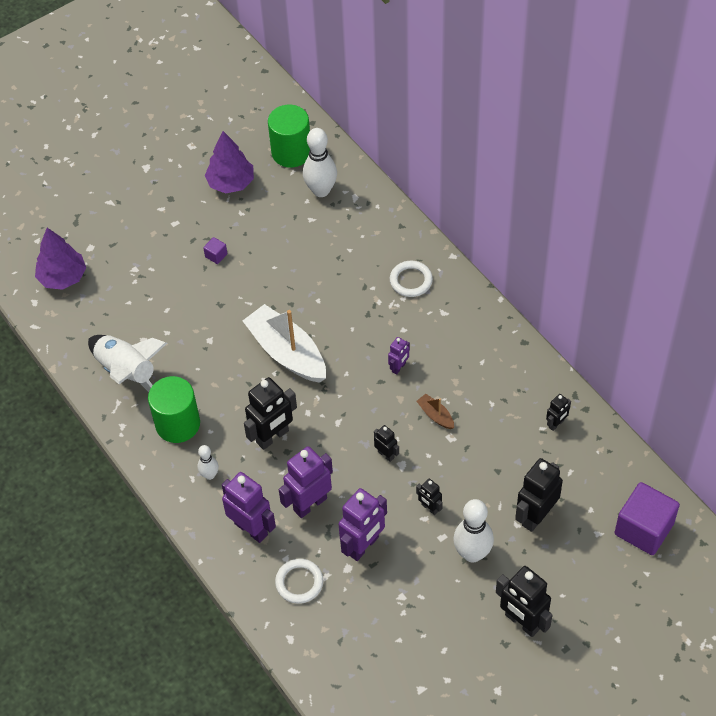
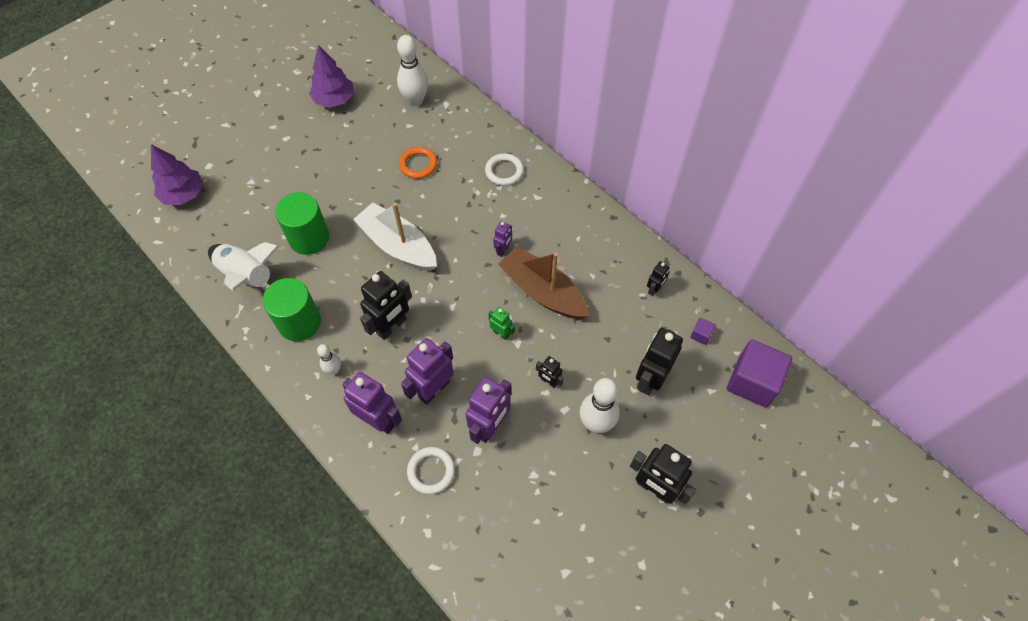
camera: 10 degrees left, 5 degrees up
purple cube [203,237,228,264] -> purple cube moved to [690,318,716,345]
green cylinder [268,105,310,168] -> green cylinder moved to [275,192,329,255]
black robot [374,425,399,462] -> green robot [488,307,515,340]
brown boat [416,394,454,429] -> brown boat [498,246,589,319], size x2.32
none -> orange ring [399,147,437,179]

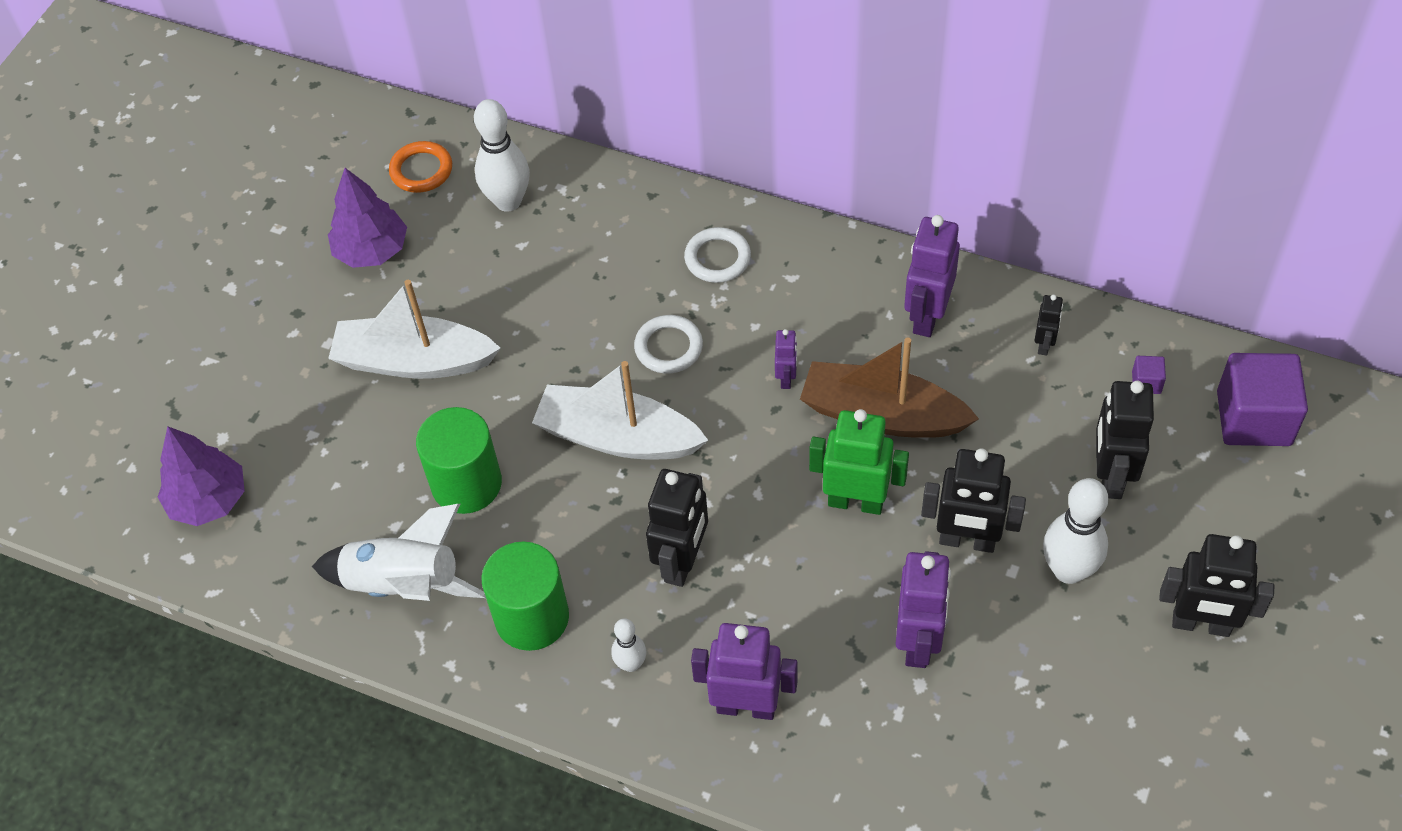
camera: 20 degrees left, 5 degrees down
orange ring [399,147,437,179] -> orange ring moved to [389,141,452,193]
purple robot [401,338,454,405] -> purple robot moved to [904,215,960,337]
white ring [407,447,455,494] -> white ring moved to [634,315,703,374]
green robot [488,307,515,340] -> green robot [809,409,909,515], size x1.94
black robot [536,356,564,388] -> black robot [921,448,1026,553], size x1.94
none -> white boat [328,280,501,379]

